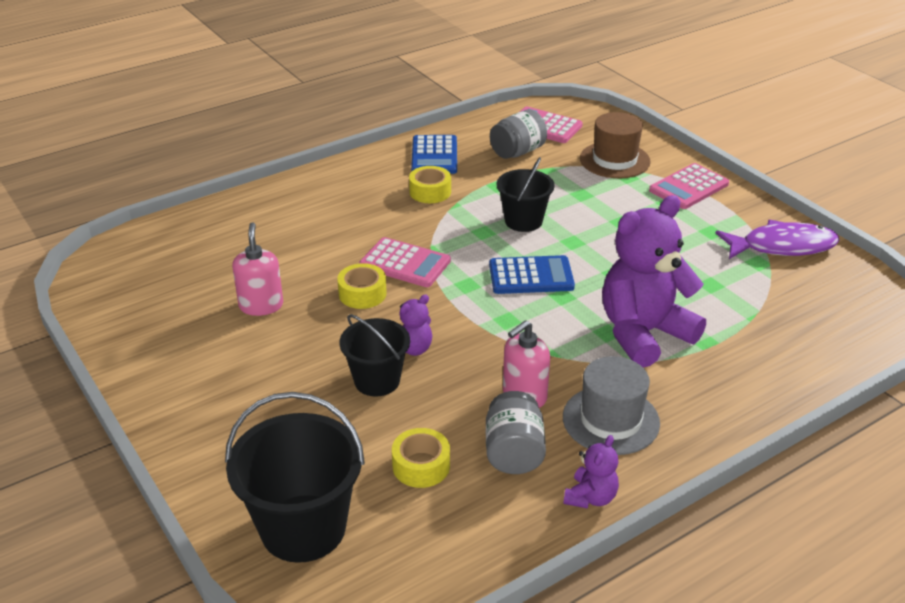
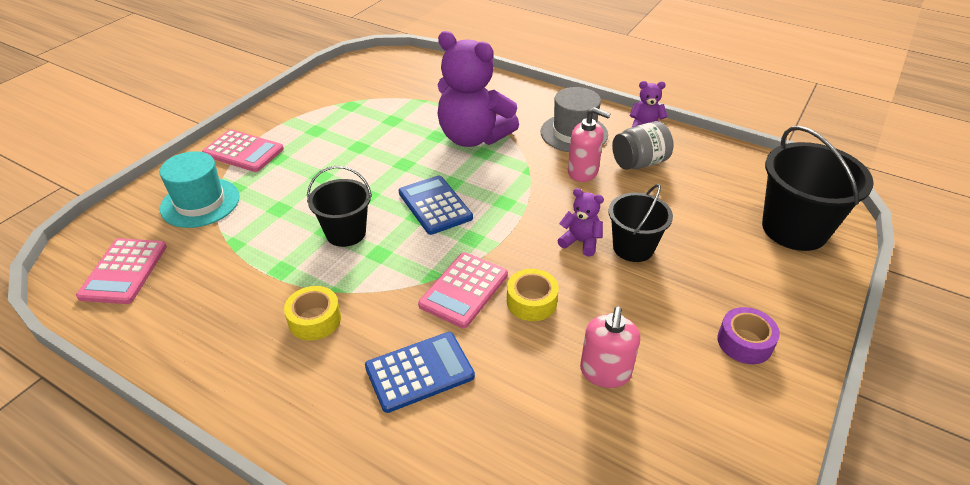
camera: 115 degrees left, 5 degrees up
pink soap dispenser [232,222,283,316] -> pink soap dispenser turned 45 degrees counterclockwise [580,306,640,388]
pink calculator [359,237,451,287] -> pink calculator turned 150 degrees counterclockwise [418,252,508,328]
yellow tape [392,428,450,488] -> none
blue calculator [411,135,457,174] -> blue calculator moved to [365,332,475,413]
grey jar [490,109,547,159] -> none
brown hat [580,112,651,178] -> turquoise hat [160,151,240,228]
purple fish [716,220,839,259] -> none
none -> purple tape [718,307,780,364]

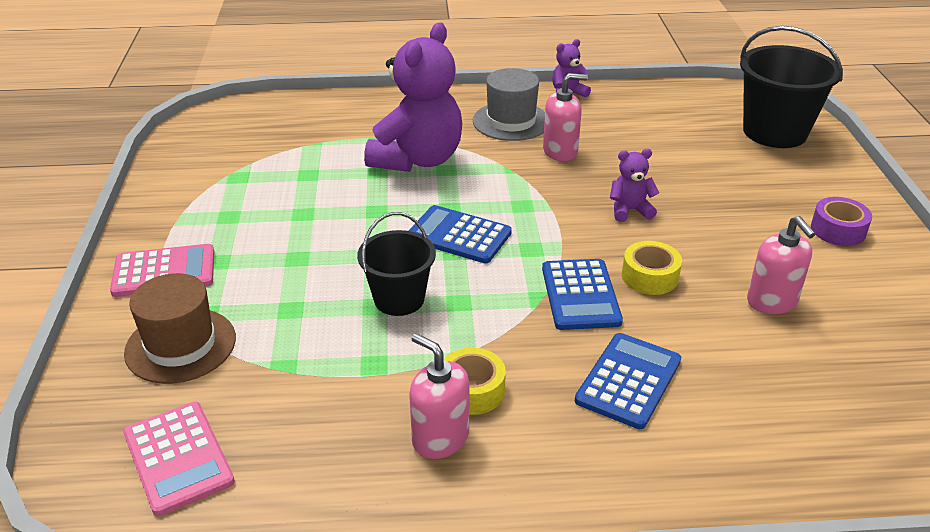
camera: 35 degrees left, 5 degrees down
turquoise hat [160,151,240,228] -> brown hat [124,273,236,384]
pink calculator [418,252,508,328] -> blue calculator [542,259,623,330]
purple teddy bear [438,31,519,147] -> purple teddy bear turned 60 degrees counterclockwise [364,22,462,172]
black bucket [608,184,673,262] -> none
grey jar [612,121,673,170] -> none
none -> pink soap dispenser [409,333,469,459]

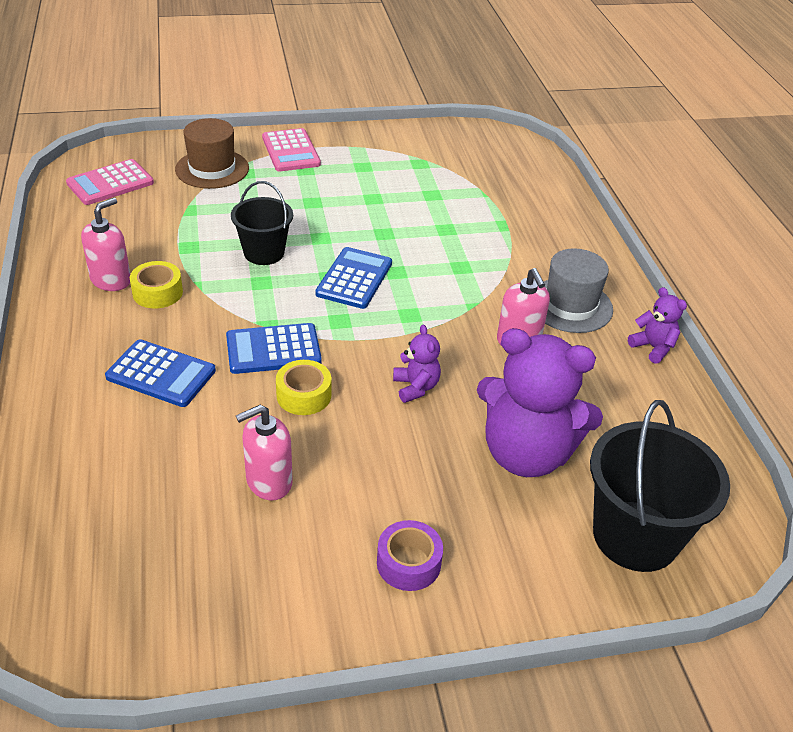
camera: 80 degrees right, 5 degrees up
purple teddy bear [364,22,462,172] -> purple teddy bear moved to [477,328,603,477]

